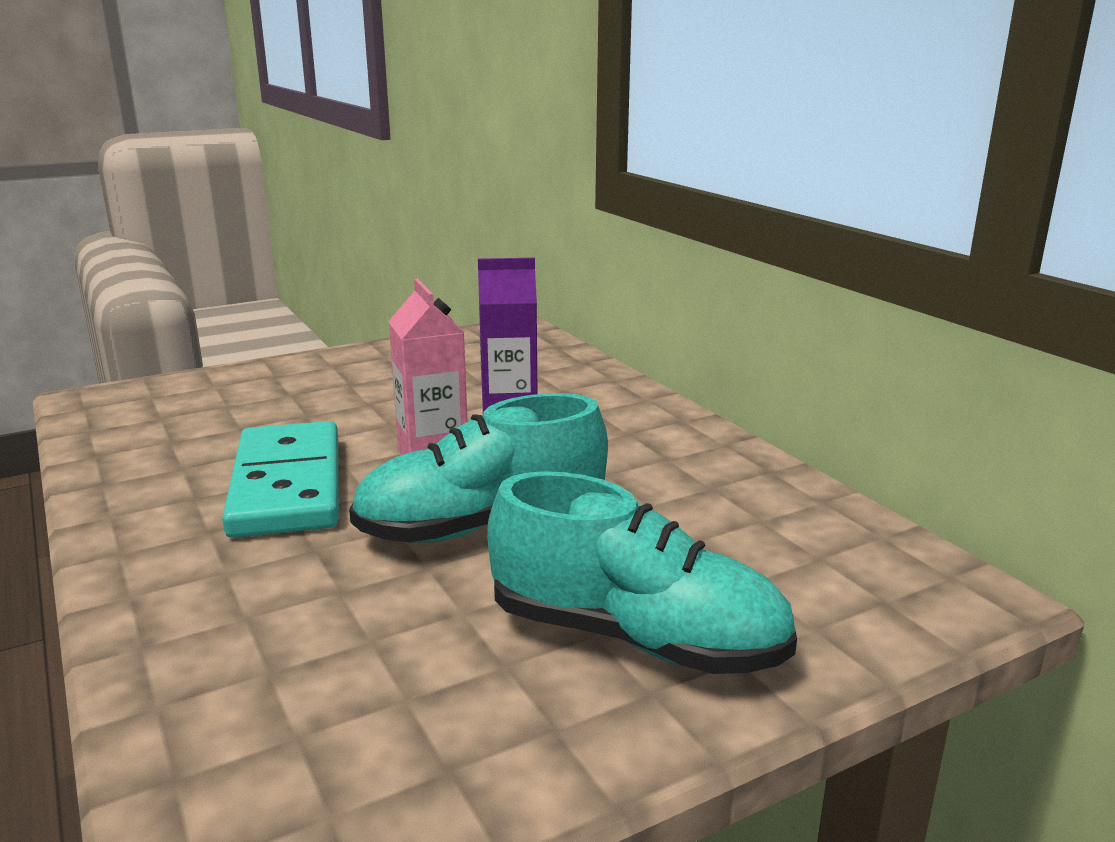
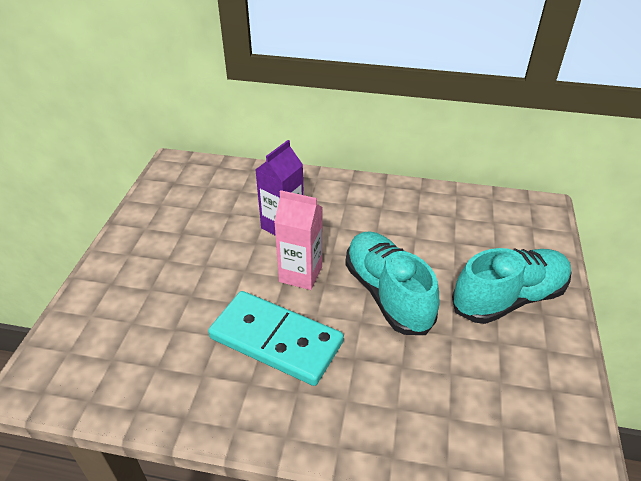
camera: 50 degrees left, 20 degrees up
turquoise shoe [349,393,608,543] -> turquoise shoe turned 135 degrees clockwise [345,231,439,335]

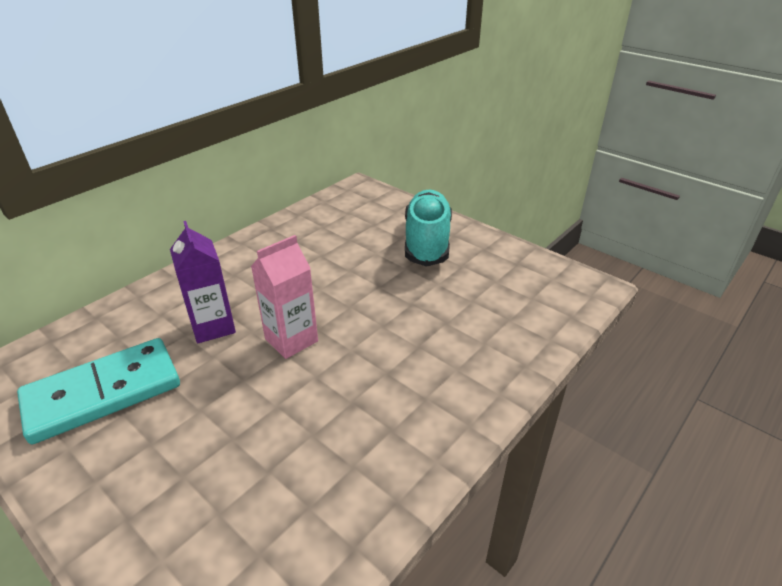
camera: 60 degrees left, 5 degrees down
turquoise domino [208,291,344,386] -> turquoise domino moved to [17,338,180,444]
turquoise shoe [345,231,439,335] -> none

